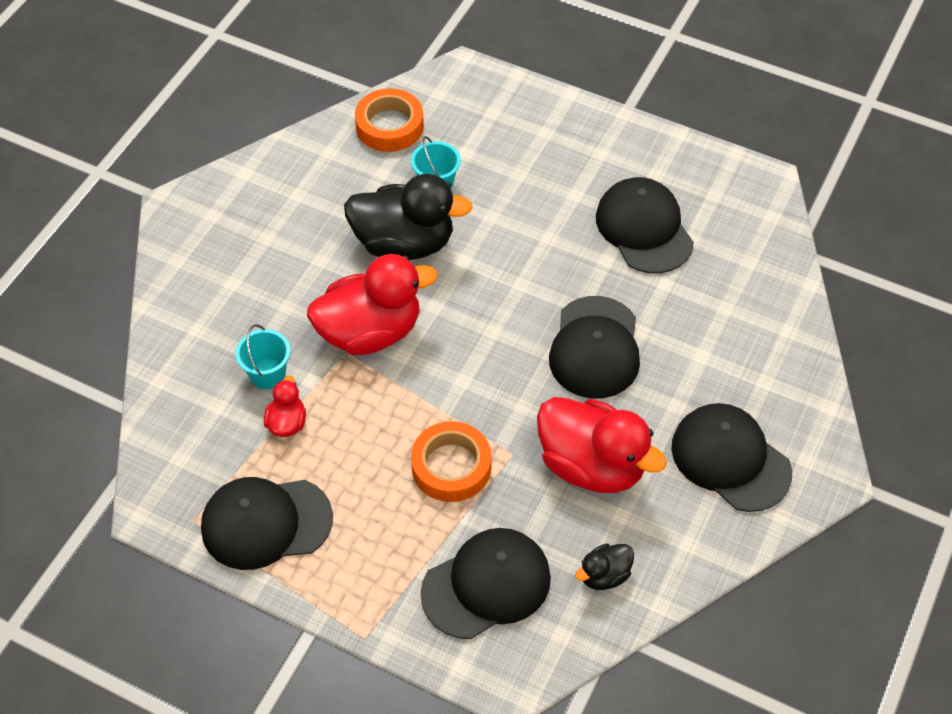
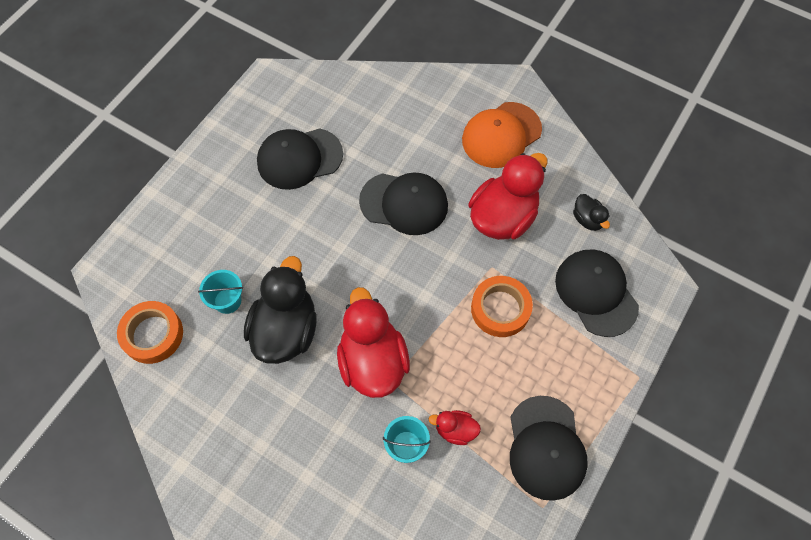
camera: 85 degrees left, 10 degrees up
black cap [671,403,792,512] -> orange cap [462,102,542,168]

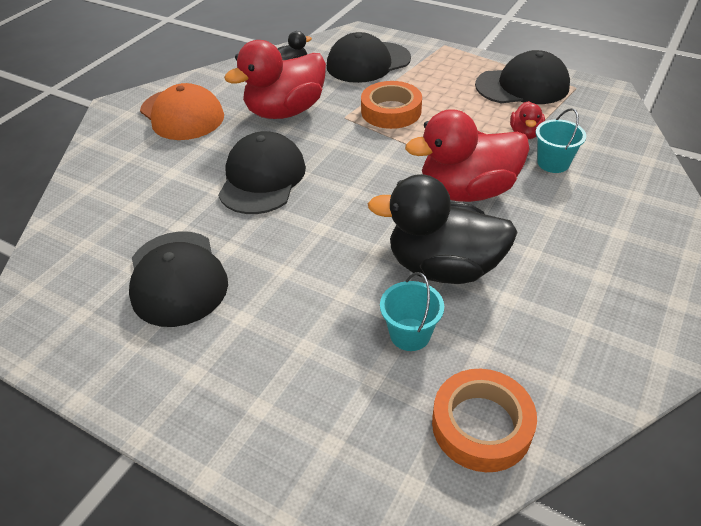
camera: 90 degrees left, 20 degrees down
red duck [468,153,547,240] -> red duck turned 75 degrees counterclockwise [224,40,326,119]

